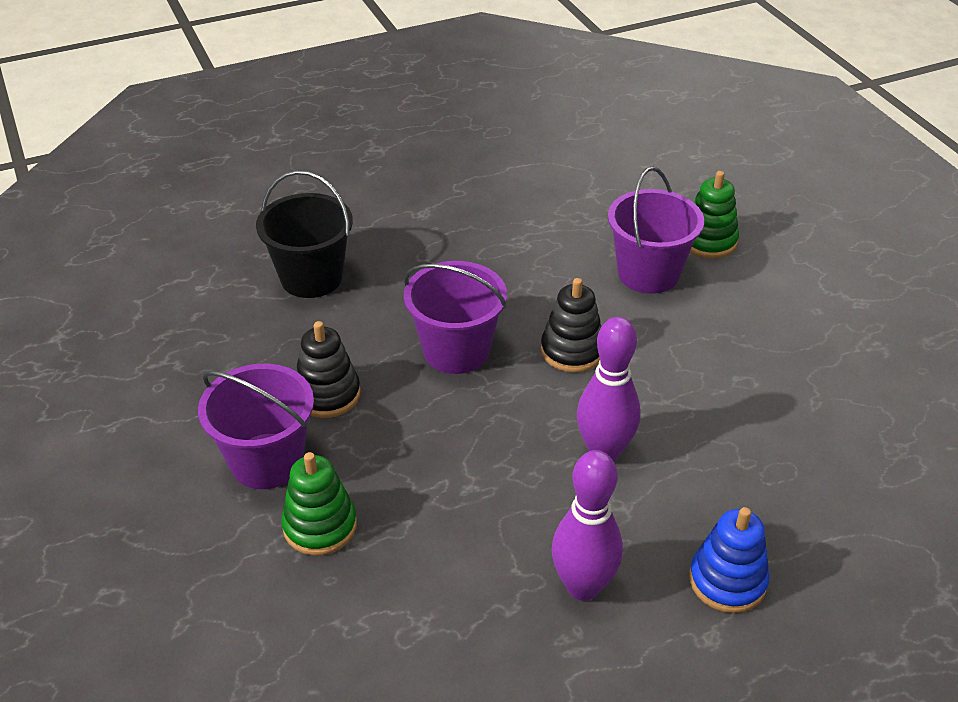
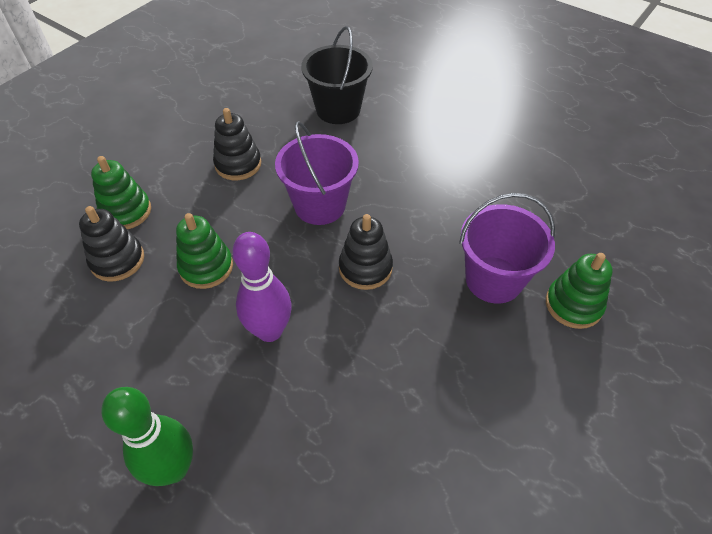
camera: 60 degrees right, 10 degrees up
purple bucket [198,364,314,489] -> none
purple bowling pin [551,450,623,601] -> none
blue stacking toy [689,507,769,613] -> green bowling pin [101,387,193,486]
none -> black stacking toy [79,206,144,282]
none -> green stacking toy [176,213,233,289]

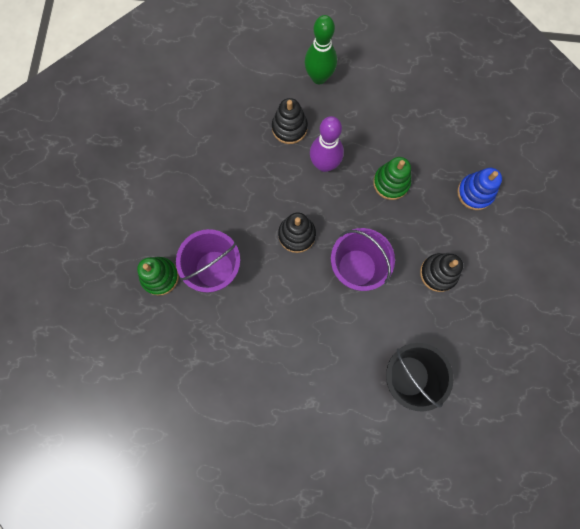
camera: 150 degrees right, 25 degrees up
black stacking toy [79,206,144,282] -> black stacking toy moved to [272,98,308,144]
green stacking toy [91,156,151,229] -> blue stacking toy [457,168,502,210]

